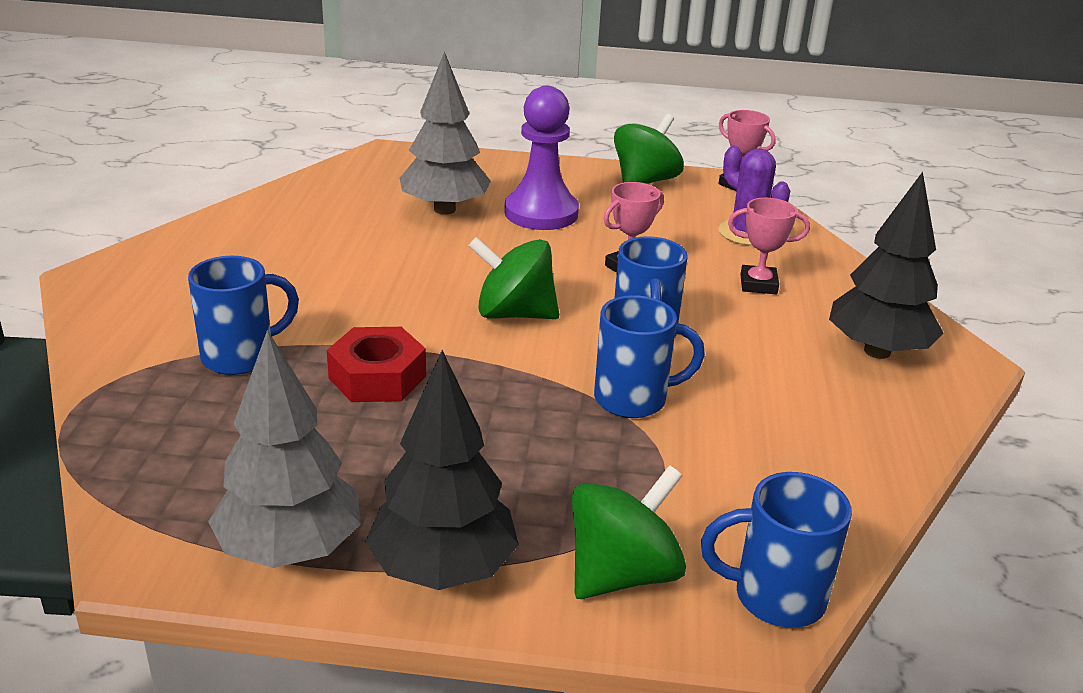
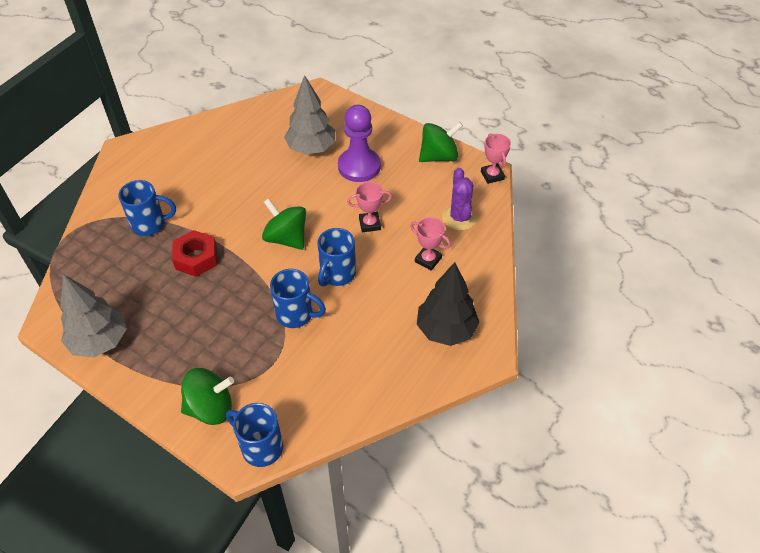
camera: 30 degrees right, 20 degrees up
black tree [365,350,519,590] -> none

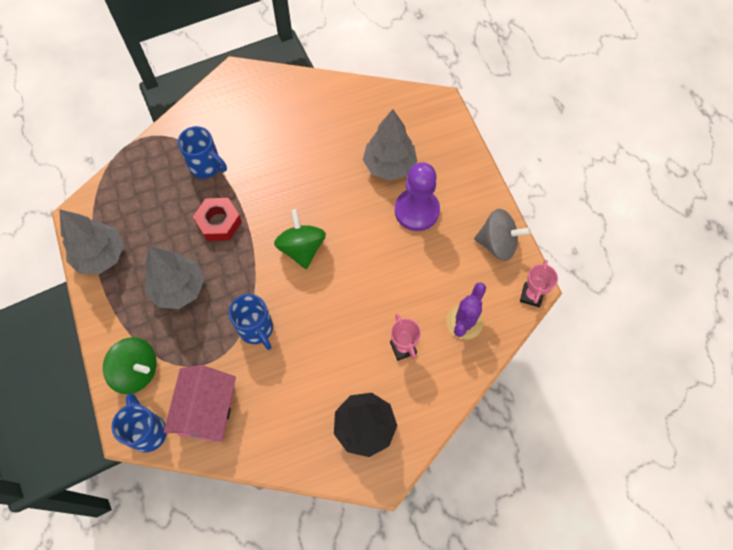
camera: 35 degrees right, 15 degrees up
blue mug [317,228,356,287] -> none
pink trophy [347,182,392,232] -> none
green spinning top [419,122,463,162] -> grey spinning top [474,209,531,261]
none -> grey tree [145,246,204,309]
none -> pink house [164,365,236,442]

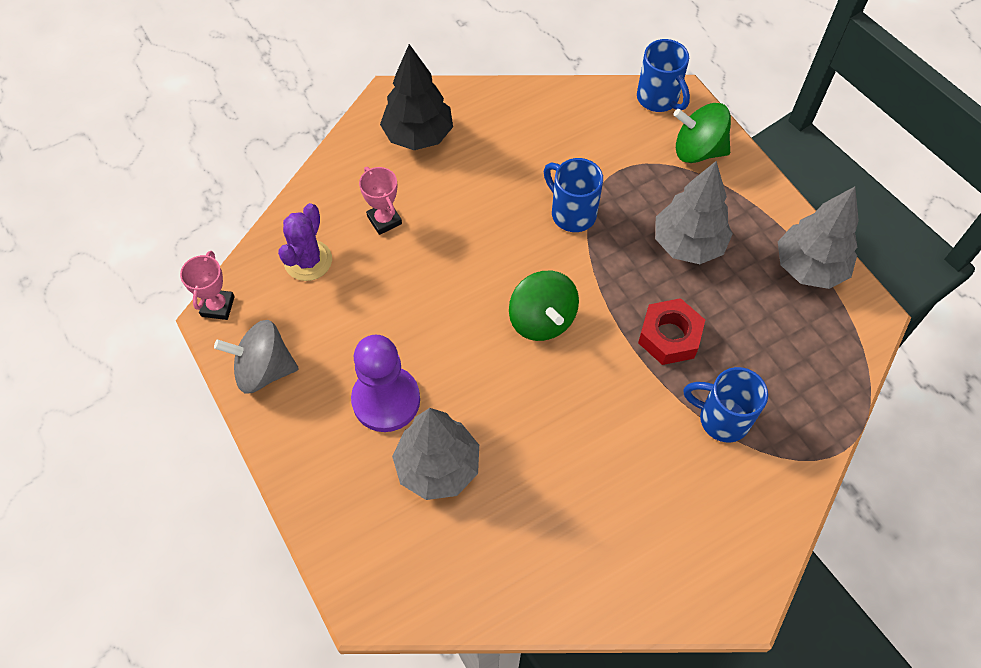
camera: 170 degrees right, 5 degrees down
pink house [164,365,236,442] -> none

